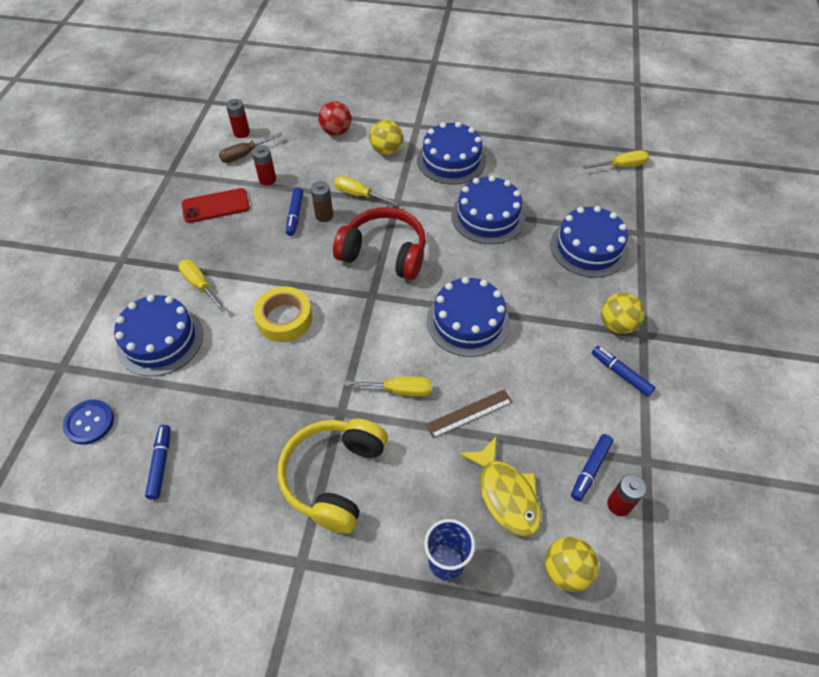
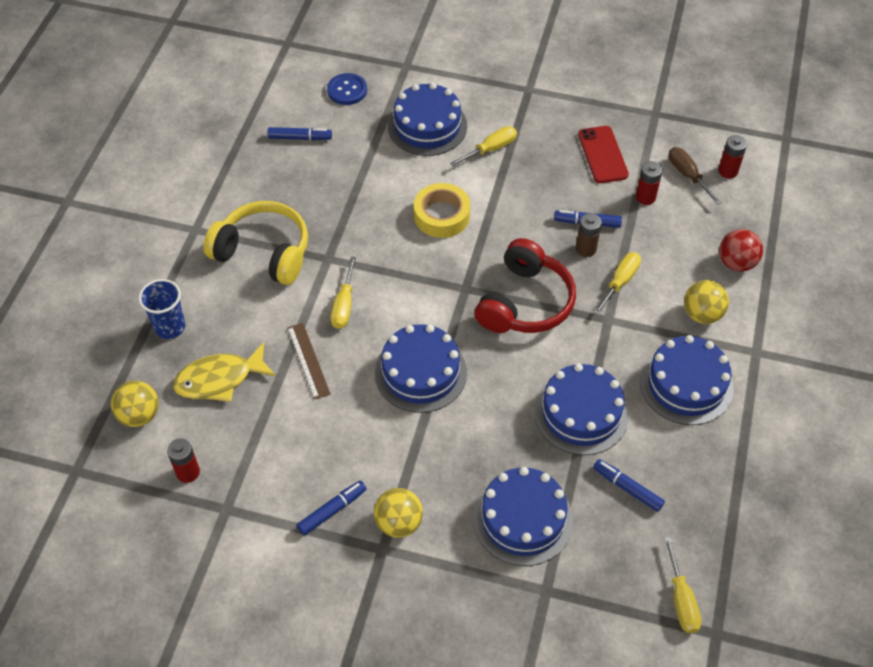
camera: 95 degrees right, 0 degrees up
blue marker [571,434,613,501] -> blue marker moved to [593,459,665,512]

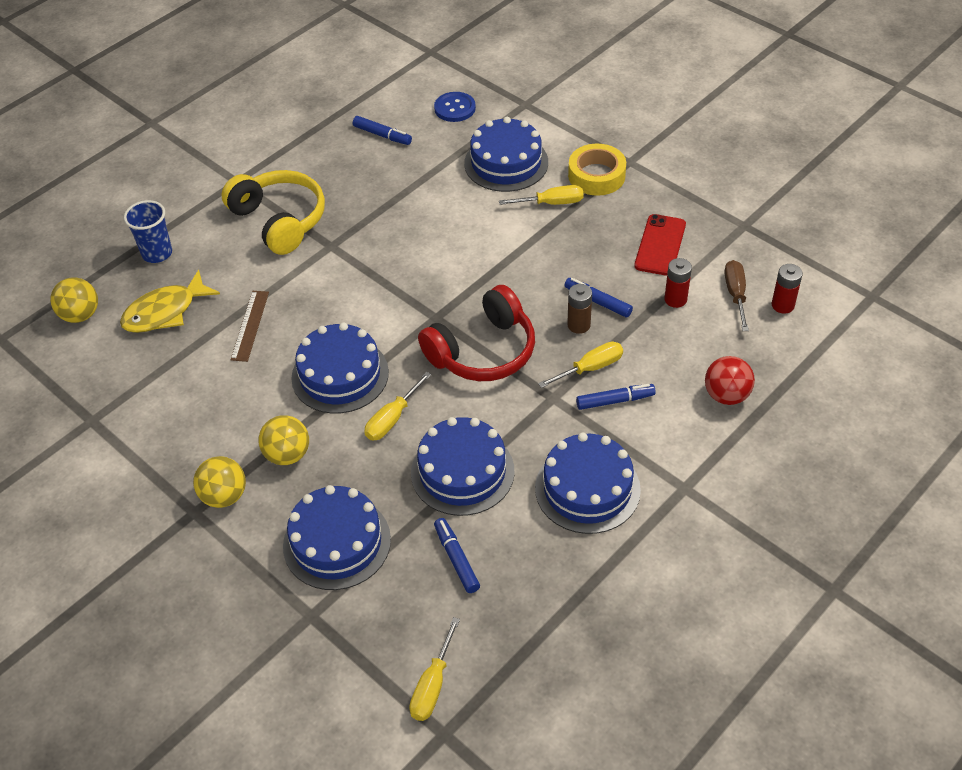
camera: 30 degrees right, 5 degrees down
red battery [167,438,200,483] -> none
yellow fish [173,342,276,402] -> yellow fish turned 45 degrees counterclockwise [120,270,220,333]
blue marker [297,481,367,535] -> blue marker moved to [576,384,656,410]
yellow screwdriver [331,256,356,329] -> yellow screwdriver moved to [364,372,431,441]
yellow tape [414,183,470,238] -> yellow tape moved to [568,144,626,196]
yellow ball [684,280,729,324] -> yellow ball moved to [259,415,309,465]

